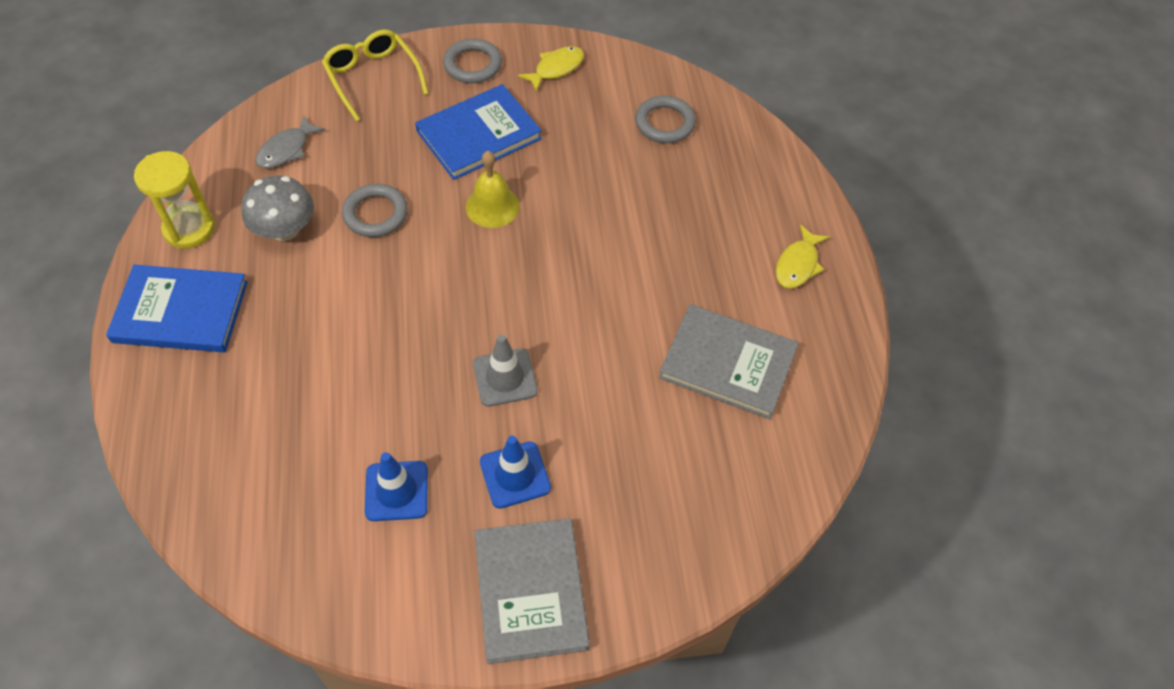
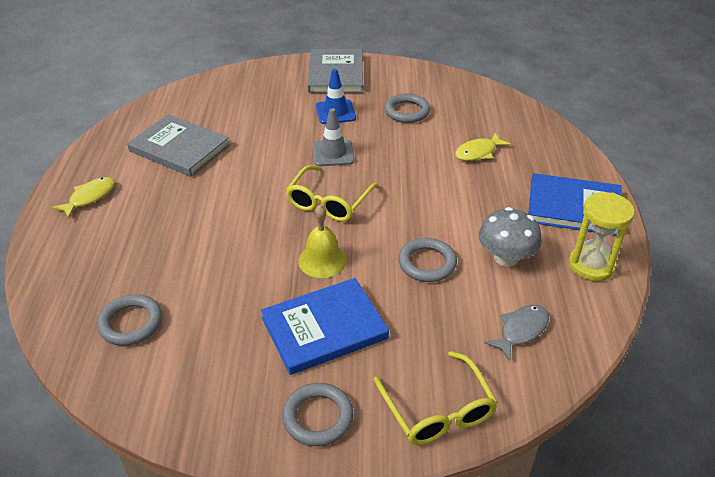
camera: 170 degrees left, 15 degrees down
blue traffic cone [365,452,428,521] -> grey ring [384,93,430,123]
yellow fish [518,46,584,92] -> yellow fish moved to [455,133,511,161]
none -> yellow glasses [286,165,378,222]

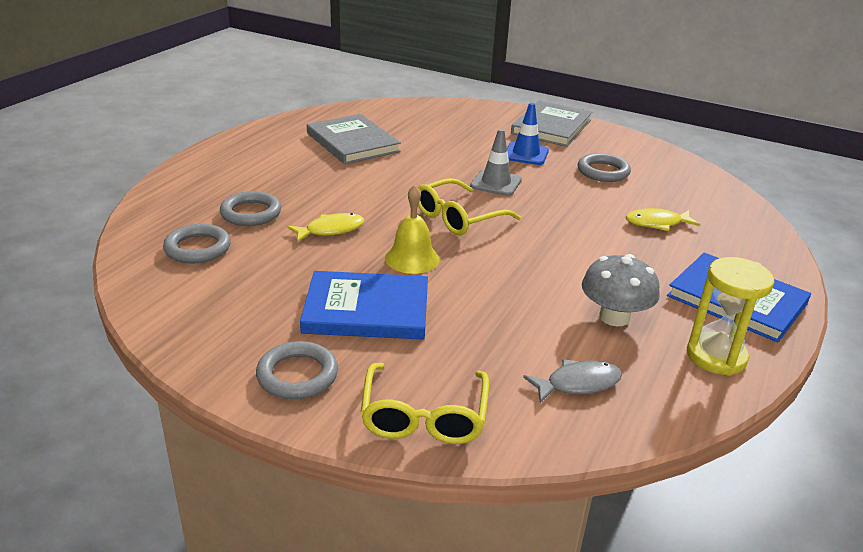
camera: 25 degrees right, 10 degrees down
yellow fish [52,177,115,218] -> yellow fish moved to [287,213,364,242]
grey ring [398,238,457,282] -> grey ring moved to [220,191,281,226]

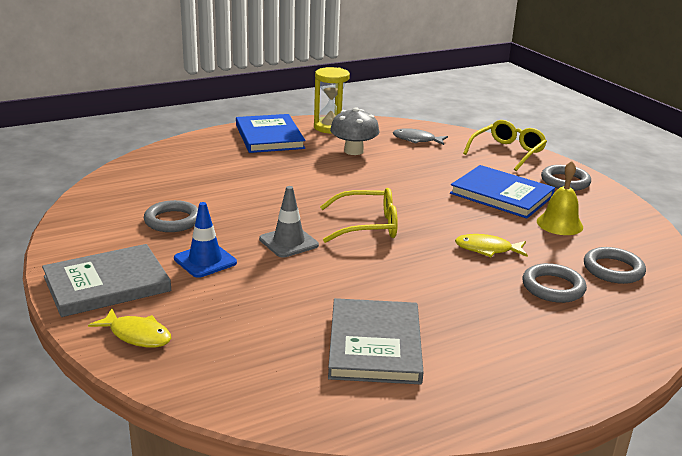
camera: 145 degrees left, 5 degrees down
yellow bell [385,185,439,274] -> yellow bell moved to [537,161,583,235]
yellow fish [626,208,701,231] -> yellow fish moved to [88,309,171,348]

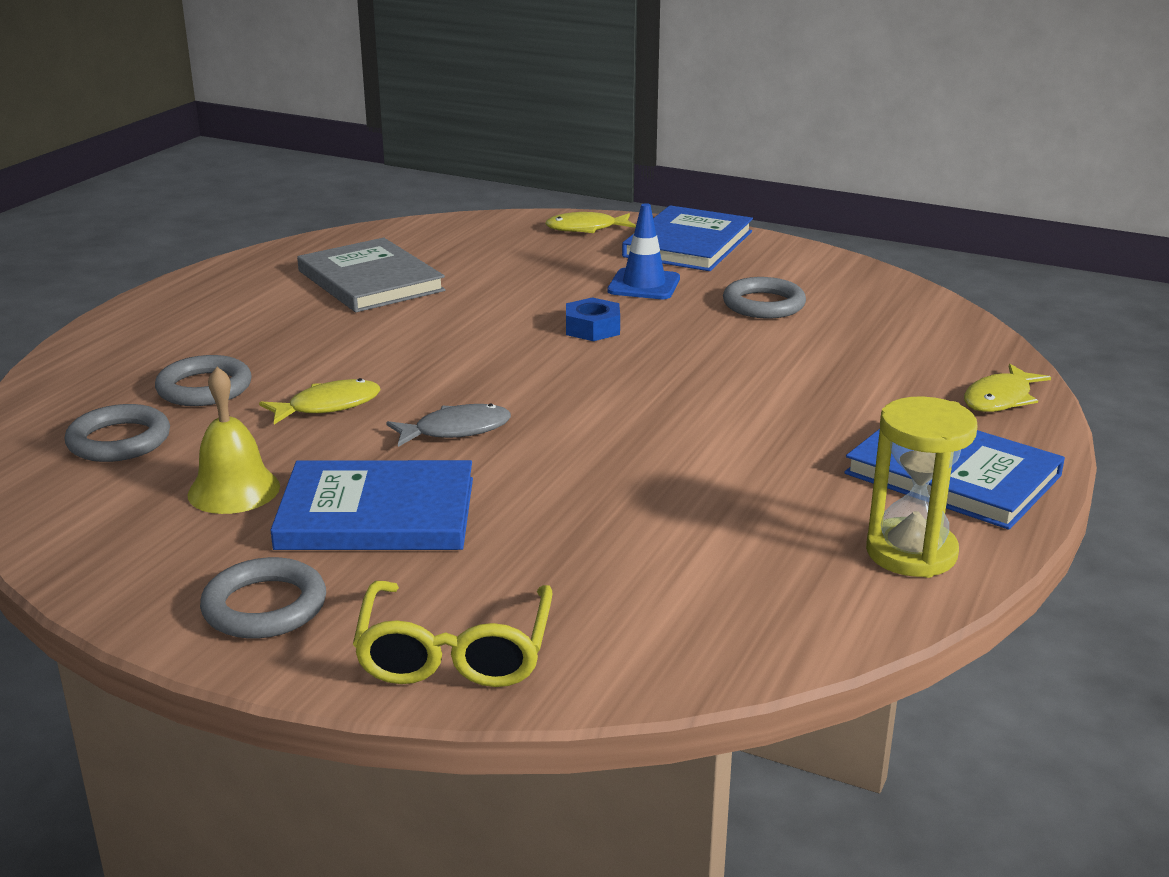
camera: 145 degrees right, 0 degrees up
grey book [42,244,171,317] -> blue book [622,205,753,271]
grey traffic cone [259,186,319,258] -> blue nut [566,297,620,341]
yellow glasses [320,188,398,243] -> none
grey mushroom [330,107,380,155] -> none
grey fish [393,128,448,145] -> grey fish moved to [386,404,511,447]
none -> yellow fish [964,364,1051,412]

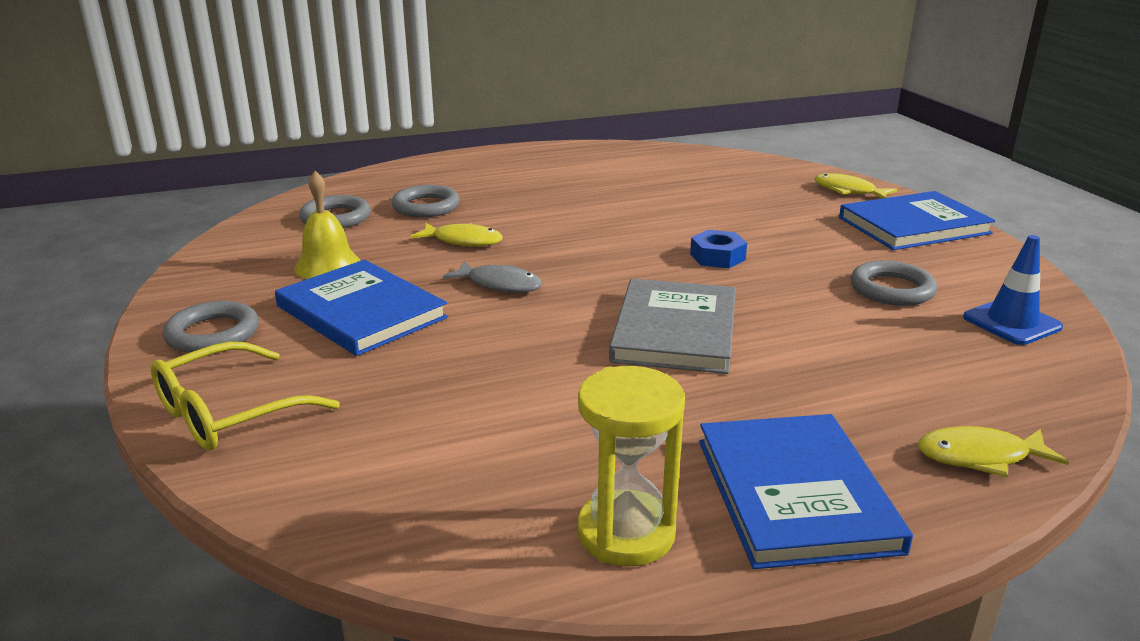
camera: 45 degrees right, 0 degrees up
grey book [297,238,446,312] -> grey book moved to [609,279,736,374]
blue traffic cone [607,203,680,299] -> blue traffic cone moved to [963,235,1063,345]

